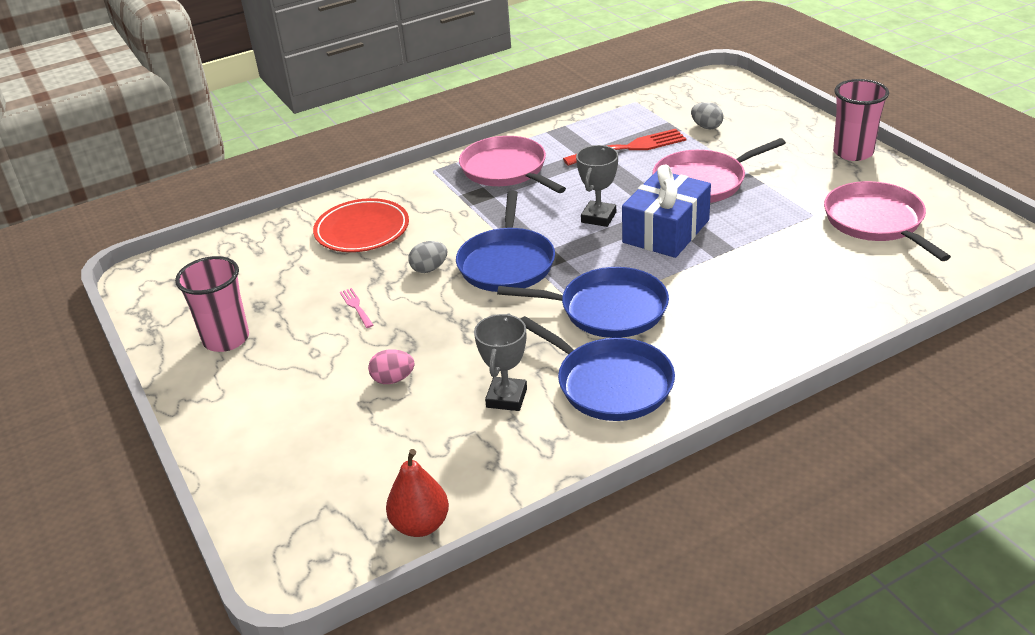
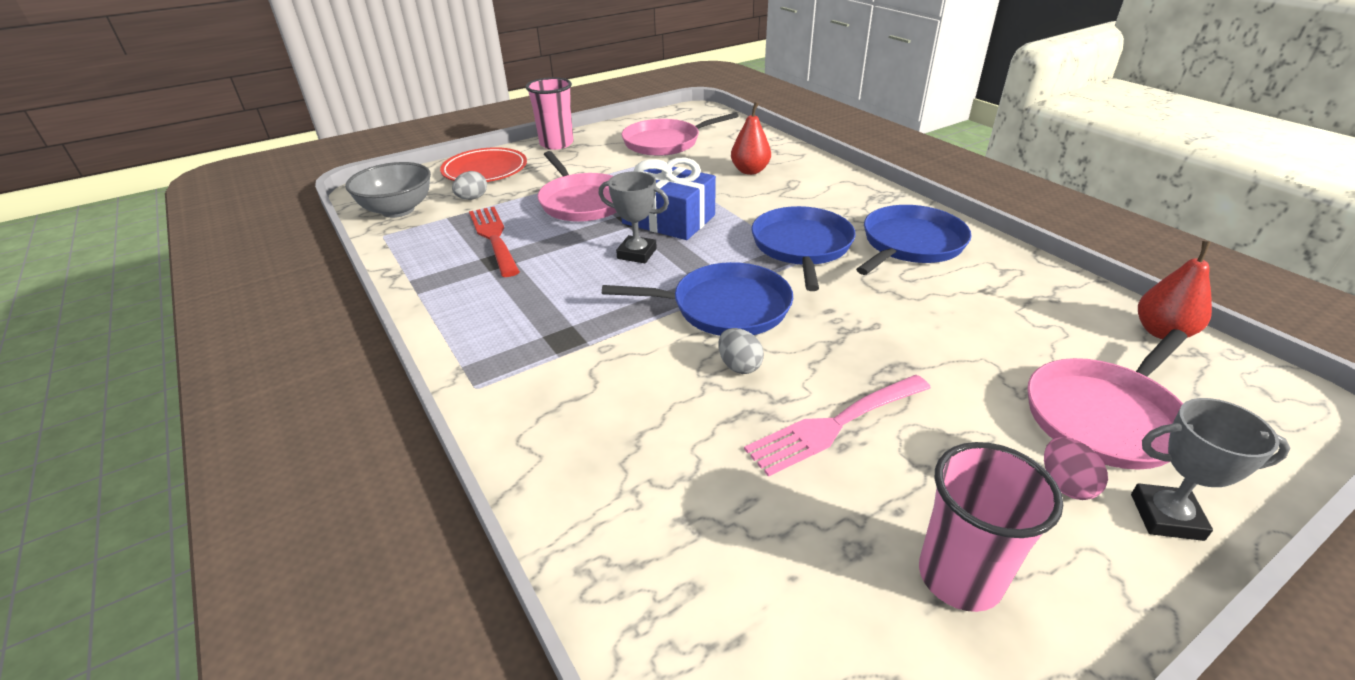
camera: 95 degrees left, 0 degrees up
red plate [313,198,409,252] -> red plate moved to [440,147,527,182]
pink fork [340,288,373,328] -> pink fork [744,375,931,477], size x2.14
pink egg [368,349,414,384] -> pink egg moved to [1044,437,1108,500]
pink pan [459,136,566,193] -> pink pan moved to [1027,329,1187,470]
grey trophy [474,314,527,411] -> grey trophy moved to [1131,398,1290,541]
none -> grey bowl [345,162,431,218]
none -> red pear [731,102,771,175]

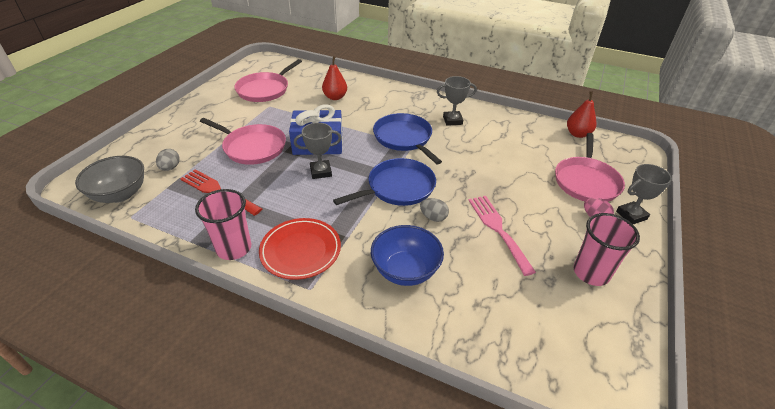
camera: 35 degrees left, 5 degrees up
red plate [440,147,527,182] -> red plate moved to [259,218,341,280]
pink cup [526,77,573,150] -> pink cup moved to [195,189,251,260]
pink fork [744,375,931,477] -> pink fork turned 135 degrees clockwise [468,196,536,276]
blue pan [856,205,972,275] -> grey trophy [437,76,477,126]
none -> blue bowl [371,225,444,286]

